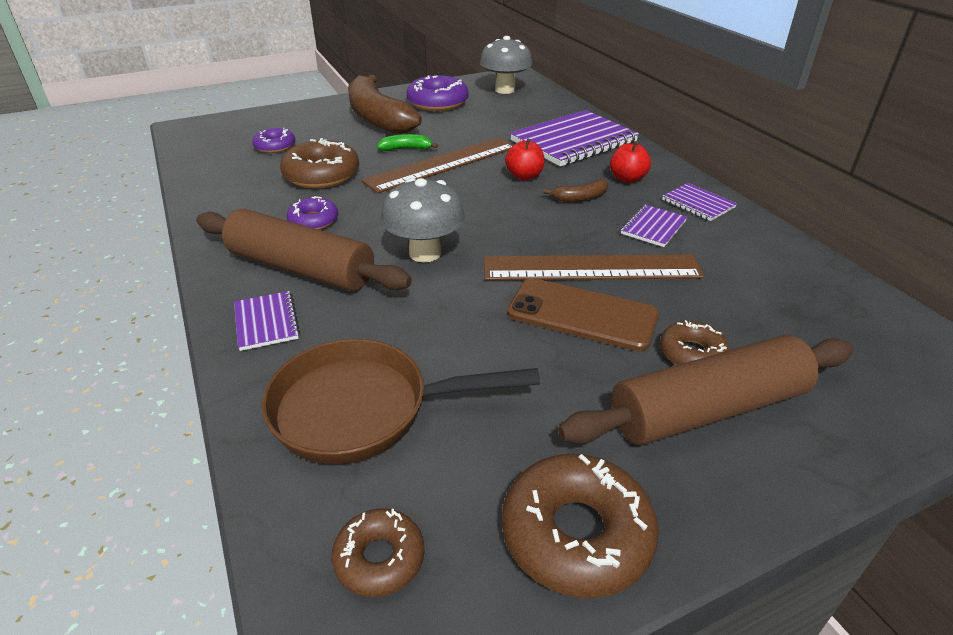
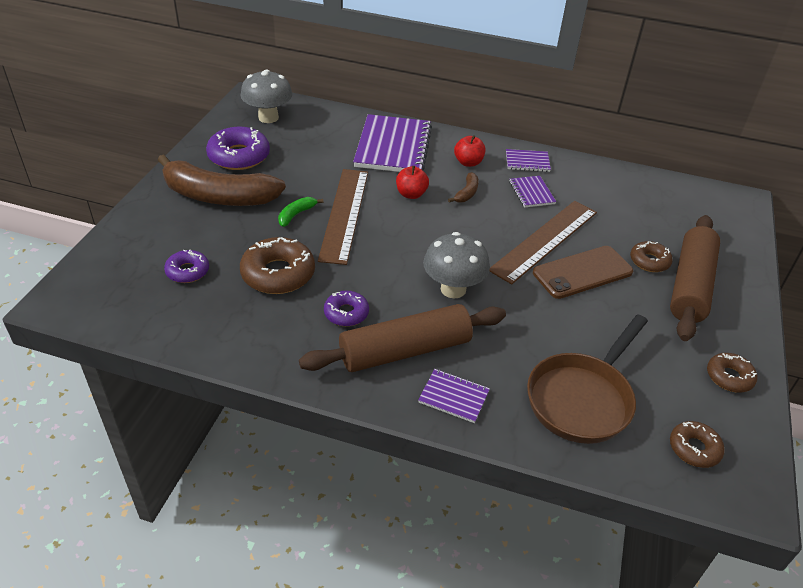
camera: 50 degrees left, 5 degrees up
brown donut [502,454,659,598] -> brown donut [707,353,757,393], size x0.58

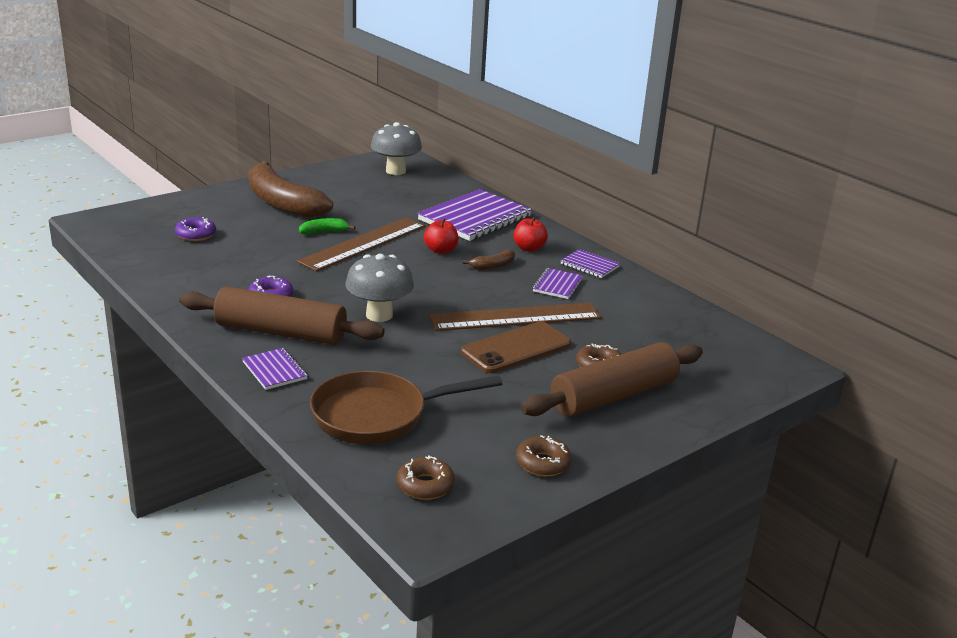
camera: 35 degrees right, 15 degrees down
purple donut [206,127,270,170] -> none
brown donut [240,237,315,294] -> none
brown phone [533,246,633,299] -> brown phone turned 45 degrees counterclockwise [461,322,571,373]

